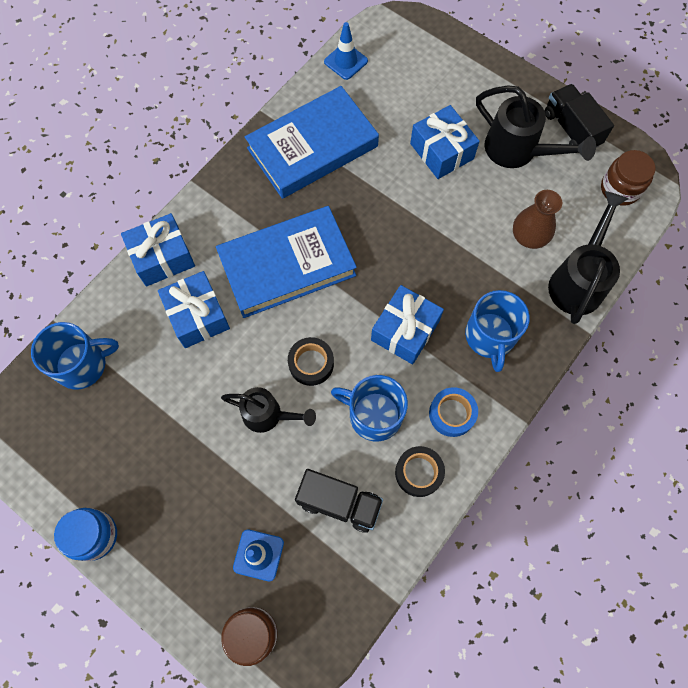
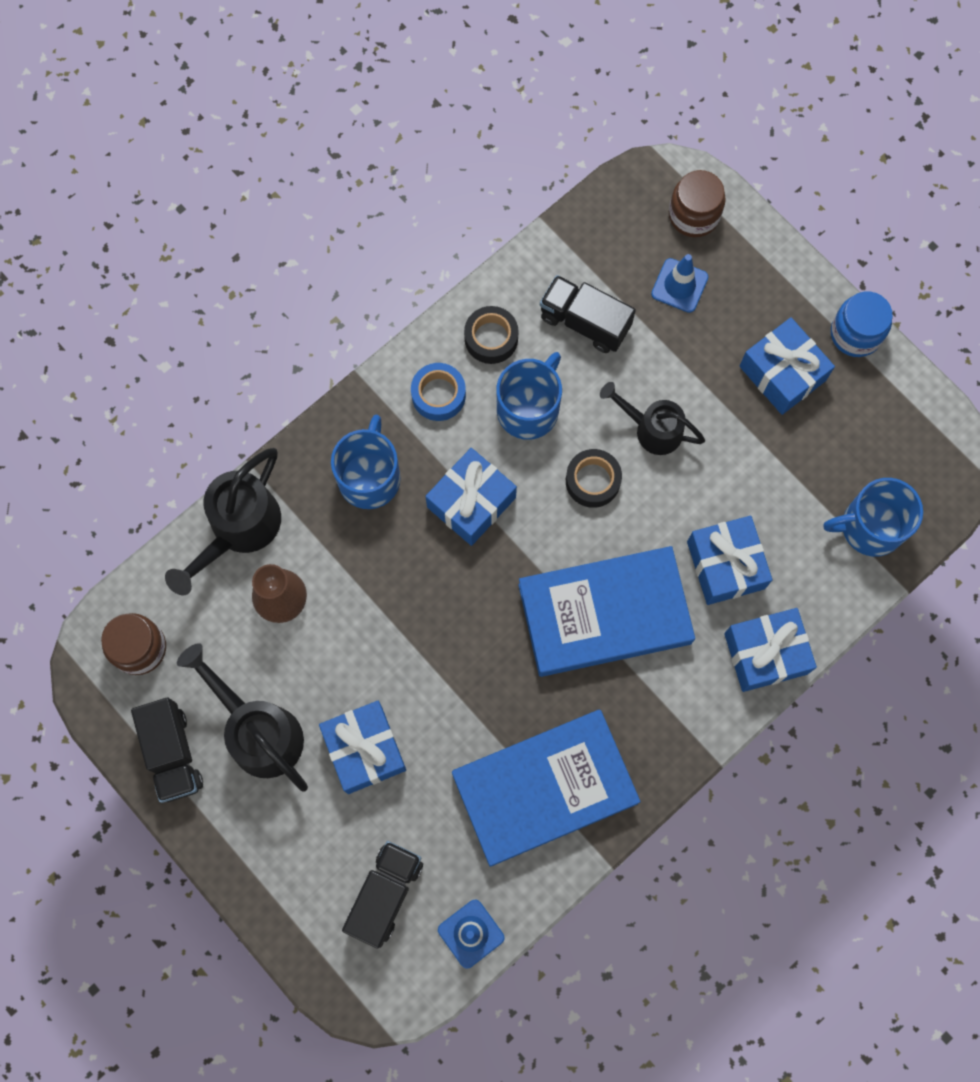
camera: 170 degrees left, 5 degrees up
blue mug [331,375,408,442] -> blue mug turned 90 degrees counterclockwise [496,352,562,440]
none -> black truck [342,841,423,948]
none -> blue gift [739,318,835,415]

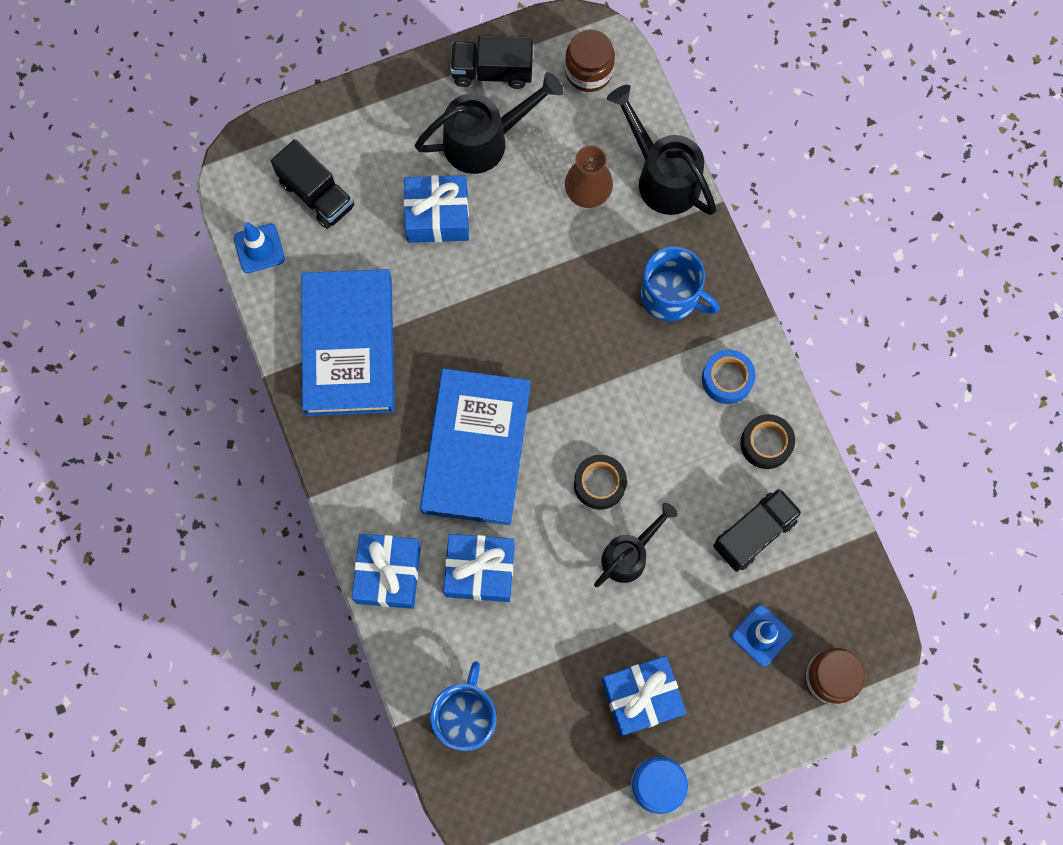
camera: 110 degrees right, 0 degrees up
blue gift [425,448,517,546] -> none
blue mug [496,352,562,440] -> none

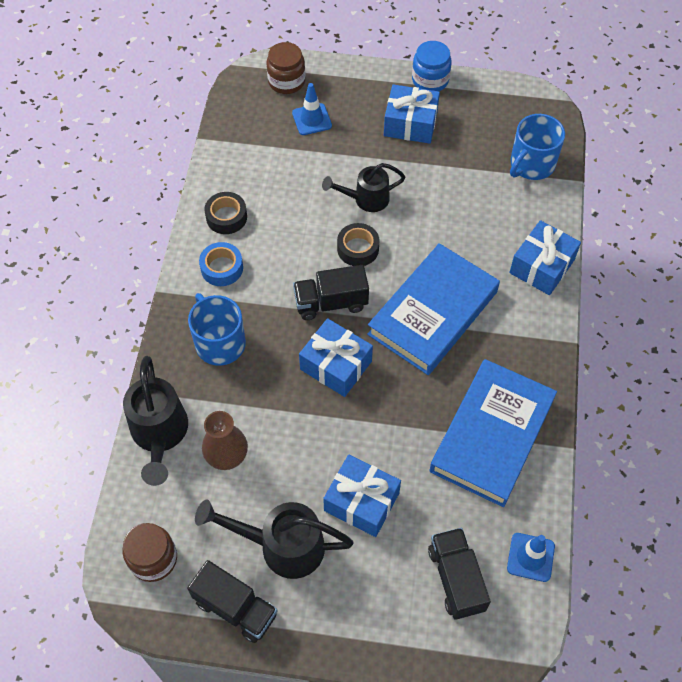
camera: 150 degrees left, 15 degrees down
blue gift [443,534,515,602] -> blue gift moved to [299,318,373,397]
black truck [713,488,803,572] -> black truck moved to [293,265,369,320]

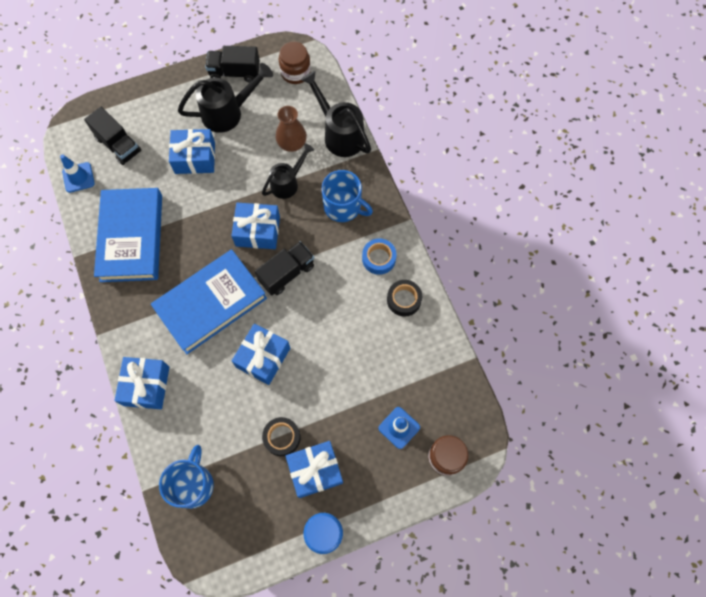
camera: 150 degrees right, 10 degrees up
black watering can [322,163,405,212] -> black watering can moved to [262,143,314,199]
black tape [337,223,380,266] -> black tape moved to [262,417,301,456]
blue book [367,243,500,375] -> blue book turned 45 degrees clockwise [151,249,267,354]
none -> blue gift [232,323,290,385]

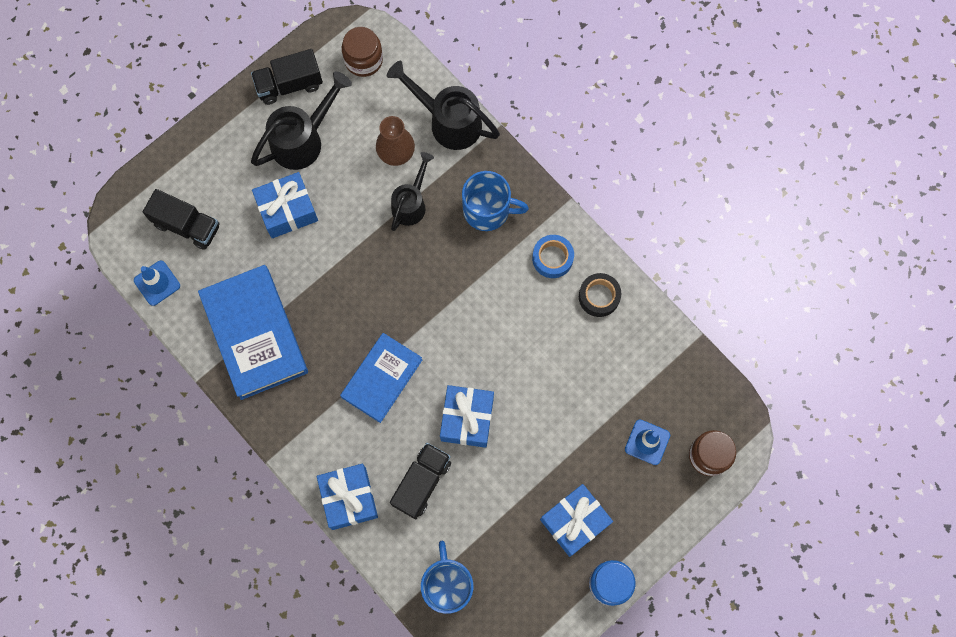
camera: 20 degrees left, 5 degrees up
blue book [151,249,267,354] -> blue book [340,333,422,423], size x0.65
blue gift [231,203,280,249] -> none
black truck [255,241,314,295] -> black truck moved to [390,443,451,519]
black tape [262,417,301,456] -> none

